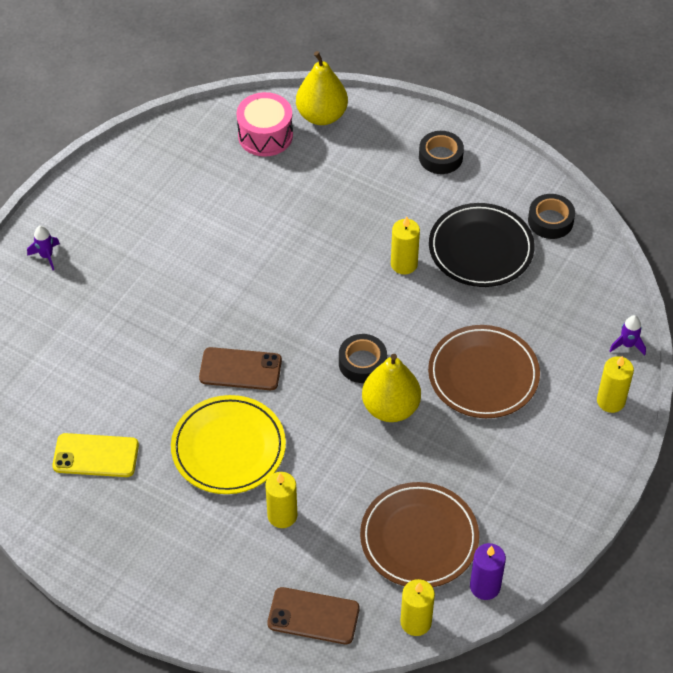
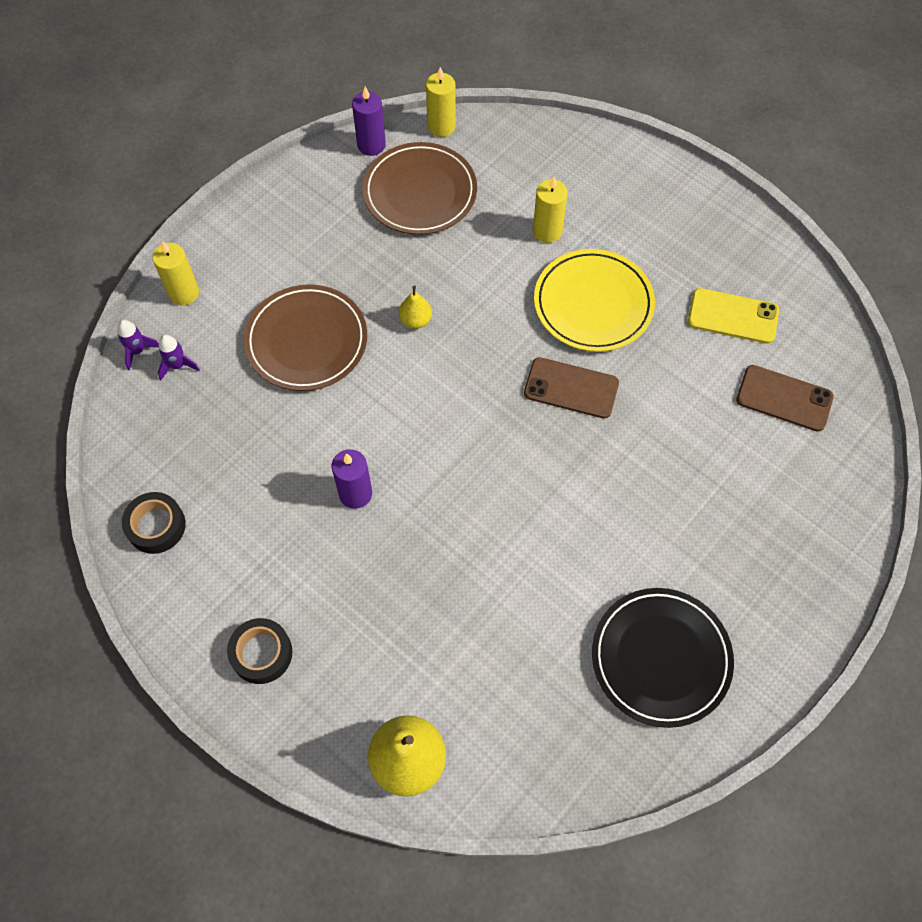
camera: 170 degrees left, 10 degrees up
purple rocket [27,226,60,270] -> purple rocket moved to [158,335,200,380]
pink drum [236,92,293,156] -> none
brown phone [267,587,360,644] -> brown phone moved to [736,365,834,432]
black tape [339,334,387,383] -> none
yellow pear [362,354,421,422] -> yellow pear [399,285,432,329], size x0.52
yellow candle [391,217,420,274] -> purple candle [332,449,372,509]
black plate [429,203,535,287] -> black plate moved to [592,588,734,728]

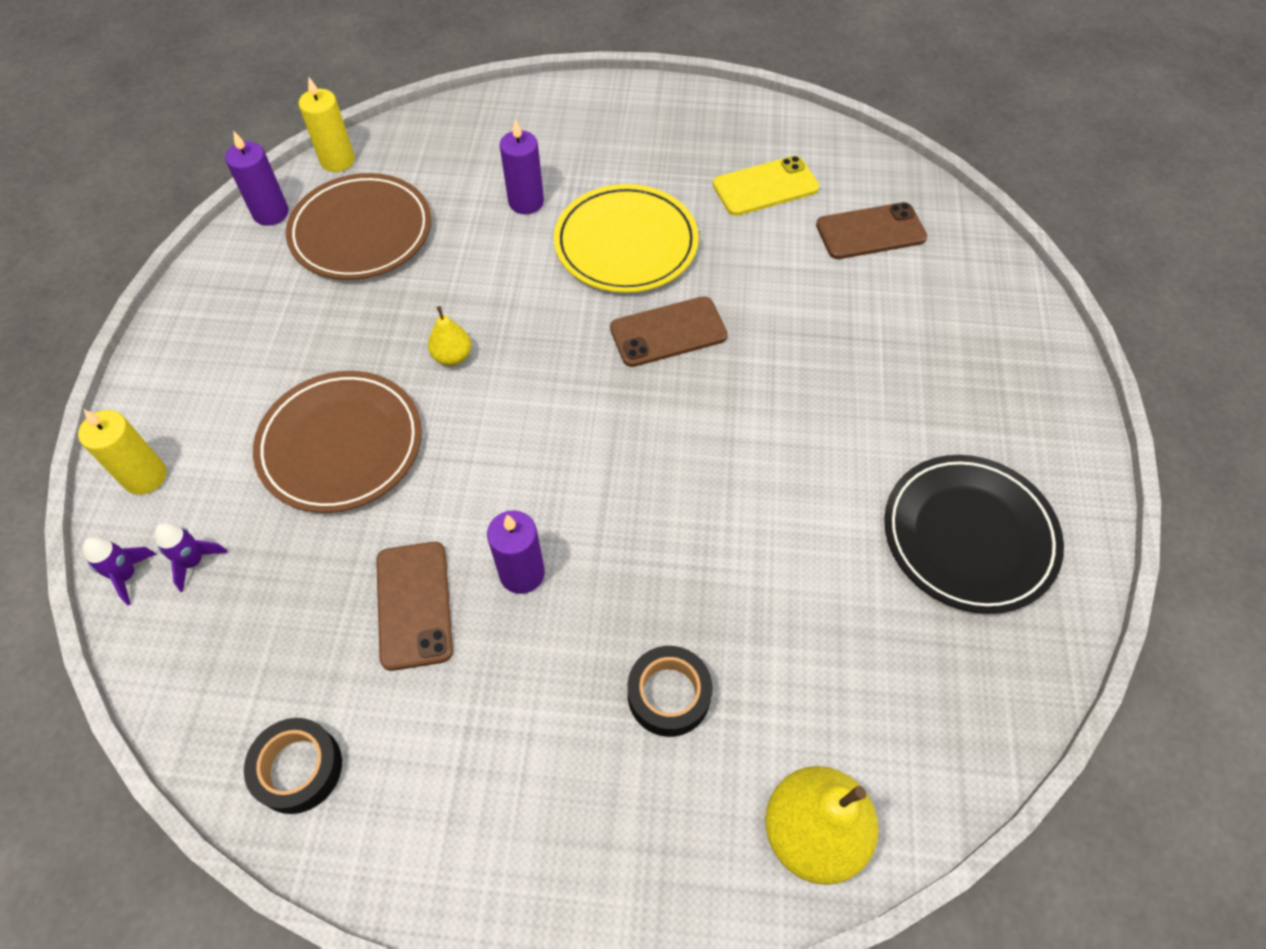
camera: 35 degrees left, 5 degrees down
black tape [227,618,292,684] -> black tape moved to [628,646,713,737]
yellow candle [533,176,568,243] -> purple candle [500,119,544,214]
none -> brown phone [376,542,453,671]

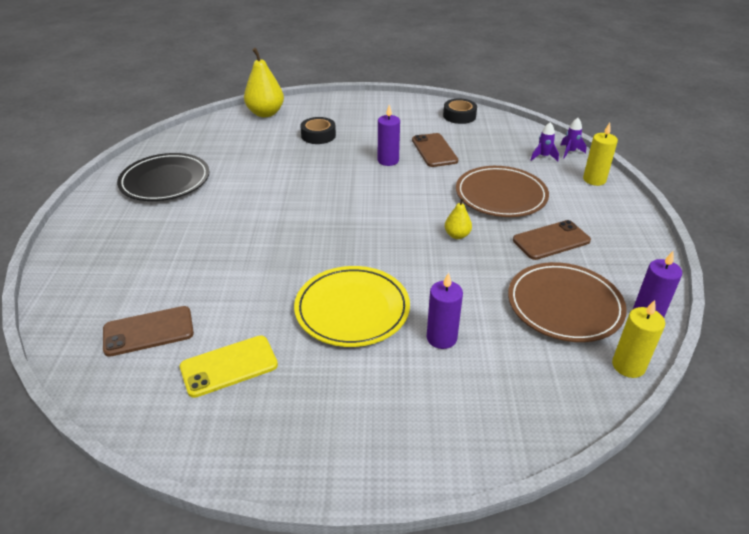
camera: 175 degrees right, 20 degrees down
brown phone [610,296,728,367] -> brown phone moved to [513,220,591,260]

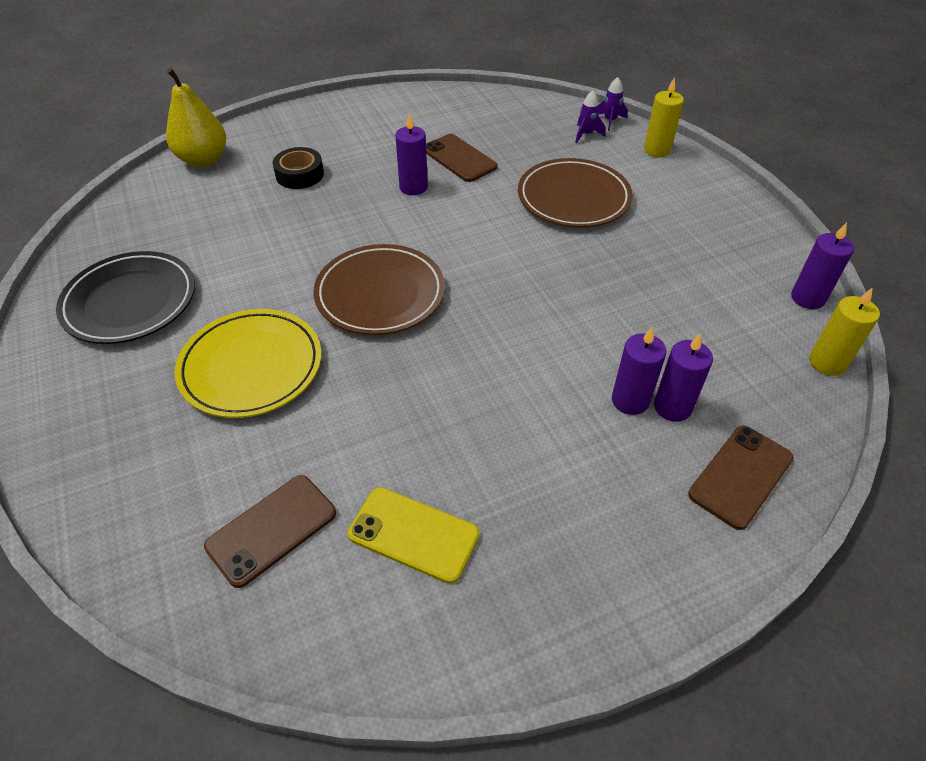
camera: 25 degrees left, 10 degrees up
yellow phone [180,335,278,398] -> yellow phone turned 75 degrees clockwise [348,487,479,584]
yellow plate [294,266,410,347] -> yellow plate moved to [175,309,322,418]
black tape [443,99,477,124] -> none
yellow pear [445,197,472,239] -> none
brown plate [508,262,627,342] -> brown plate moved to [313,244,445,335]
brown phone [513,220,591,260] -> brown phone moved to [688,425,794,530]
none -> purple candle [654,334,713,422]

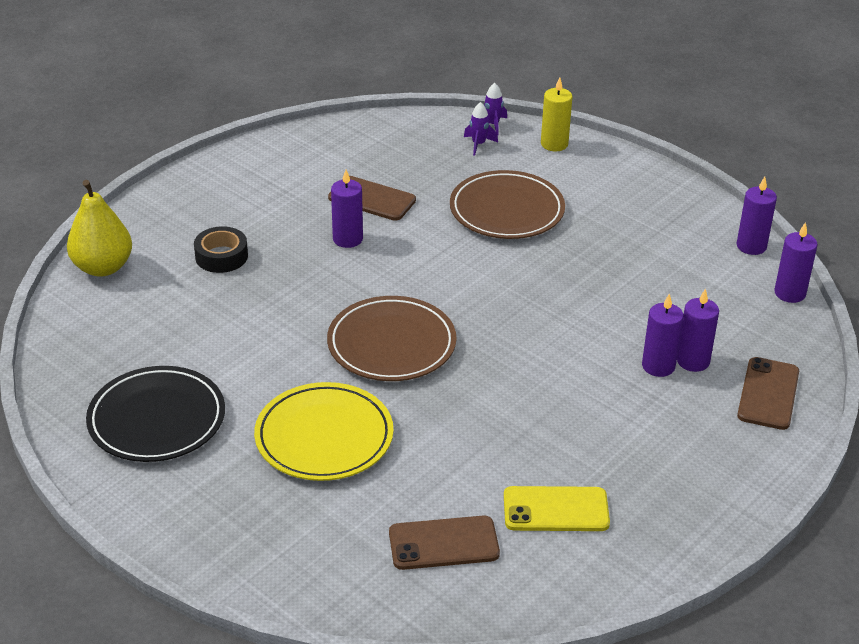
camera: 25 degrees left, 10 degrees down
brown phone [204,475,336,588] -> brown phone turned 60 degrees clockwise [389,516,500,570]
yellow candle [809,287,880,376] -> purple candle [774,222,817,303]

